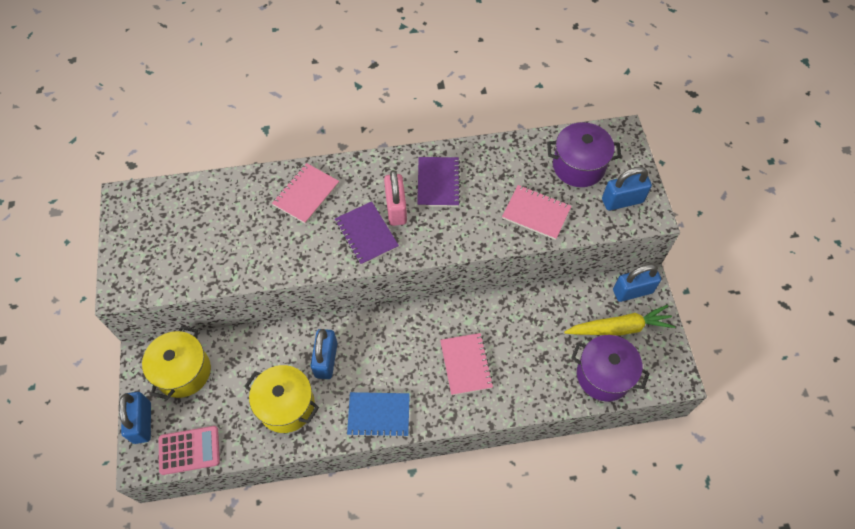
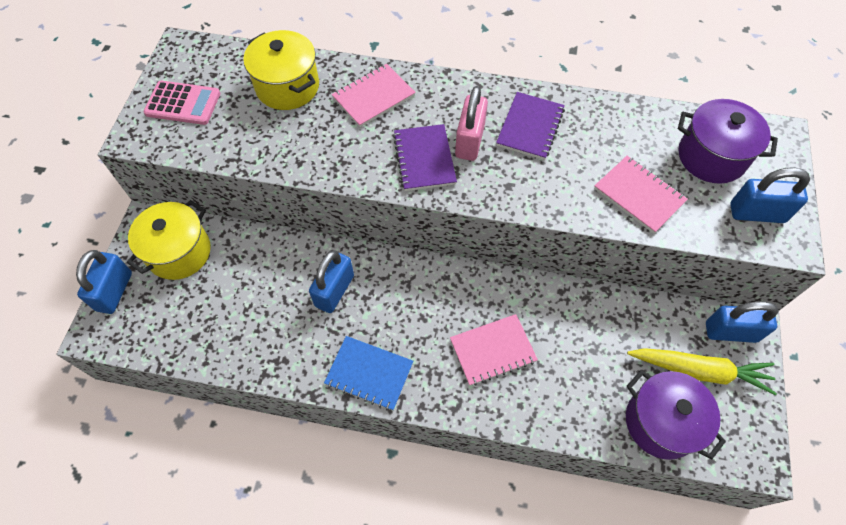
camera: 20 degrees right, 0 degrees up
pink calculator [159,426,220,475] -> pink calculator moved to [143,81,220,125]
yellow pot [245,365,319,433] -> yellow pot moved to [243,30,319,110]
pink notebook [440,333,494,395] -> pink notebook turned 60 degrees clockwise [450,314,538,386]

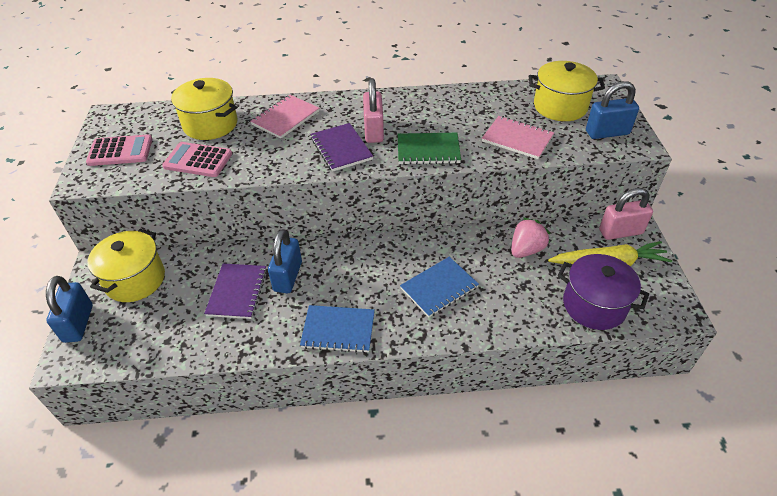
camera: 15 degrees left, 15 degrees down
pink notebook [450,314,538,386] -> blue notebook [400,257,479,317]
purple notebook [496,92,565,160] -> purple notebook moved to [204,263,267,319]
purple pot [678,99,778,184] -> yellow pot [529,61,605,121]
blue padlock [706,301,779,343] -> pink padlock [599,188,653,240]
none -> pink calculator [162,142,232,177]
none -> green notebook [398,133,461,164]
none -> pink strawberry [511,218,551,258]

